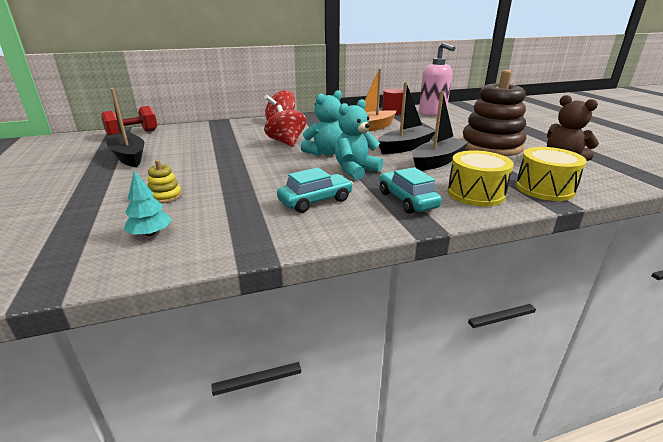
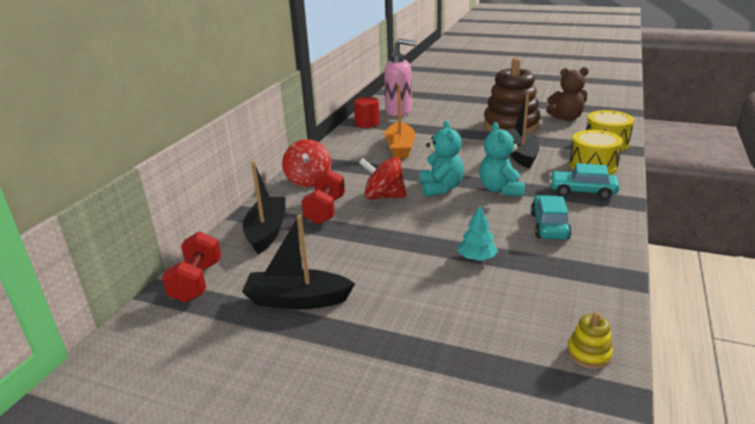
camera: 50 degrees left, 0 degrees up
turquoise tree [124,171,172,236] -> turquoise tree moved to [458,205,498,261]
yellow stacking toy [147,160,182,203] -> yellow stacking toy moved to [567,312,613,369]
black boat [377,82,435,154] -> black boat moved to [243,162,285,254]
none -> red dumbbell [301,169,345,225]

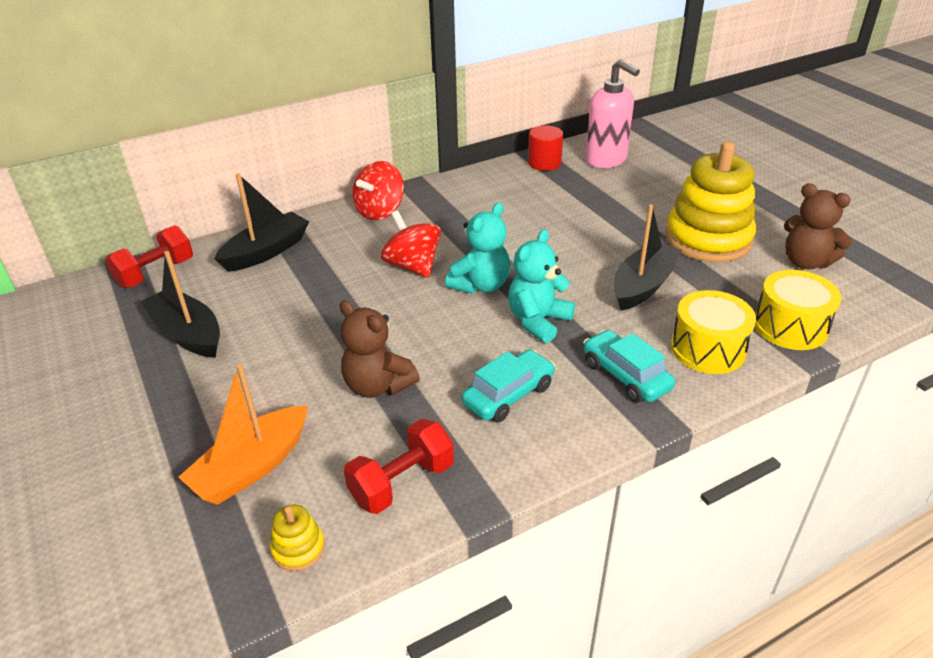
camera: 40 degrees right, 10 degrees up
red dumbbell [301,169,345,225] -> red dumbbell moved to [344,419,454,514]
orange boat [385,84,415,158] -> orange boat moved to [178,364,308,505]
turquoise tree [458,205,498,261] -> brown teddy bear [339,300,420,398]
brown stacking toy [483,58,540,133] -> yellow stacking toy [665,141,756,262]

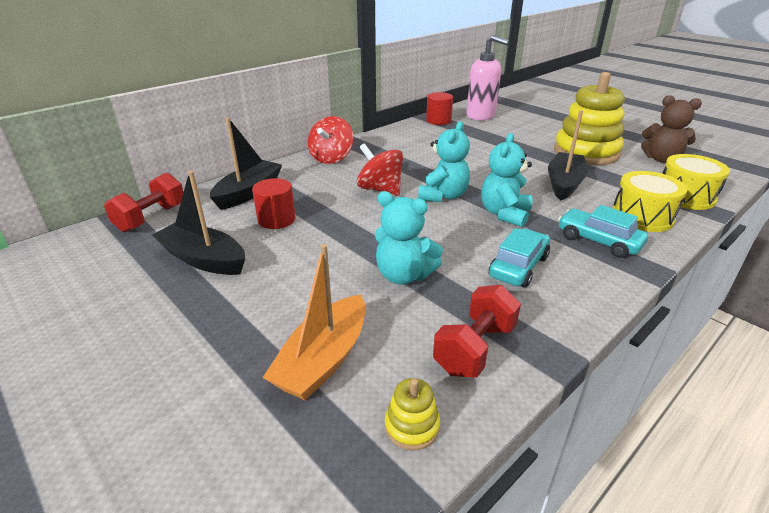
camera: 15 degrees left, 5 degrees down
brown teddy bear [339,300,420,398] -> turquoise teddy bear [375,191,443,285]
none -> red cylinder [252,178,296,229]

